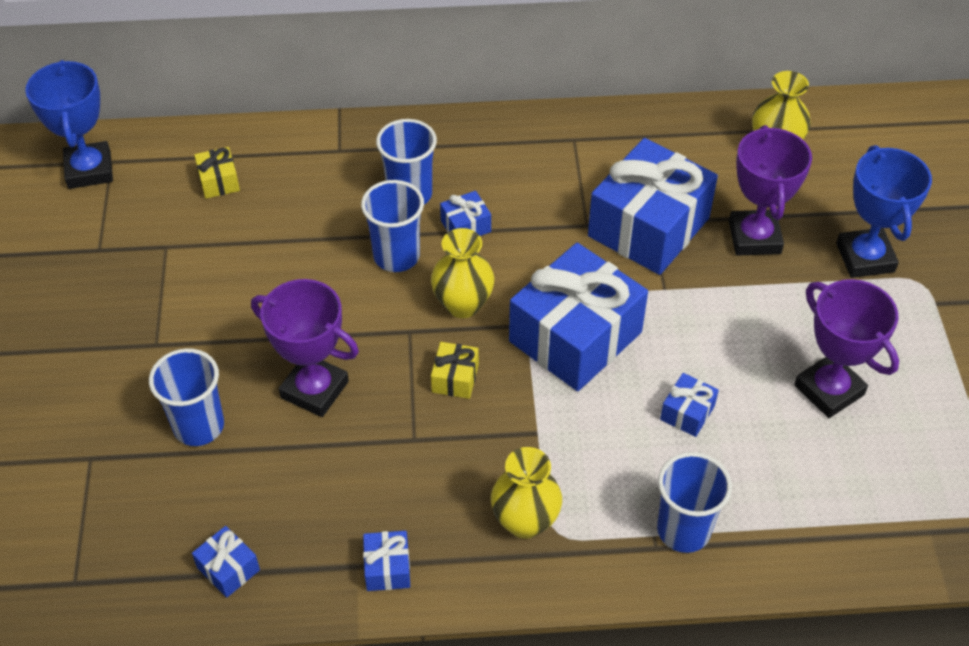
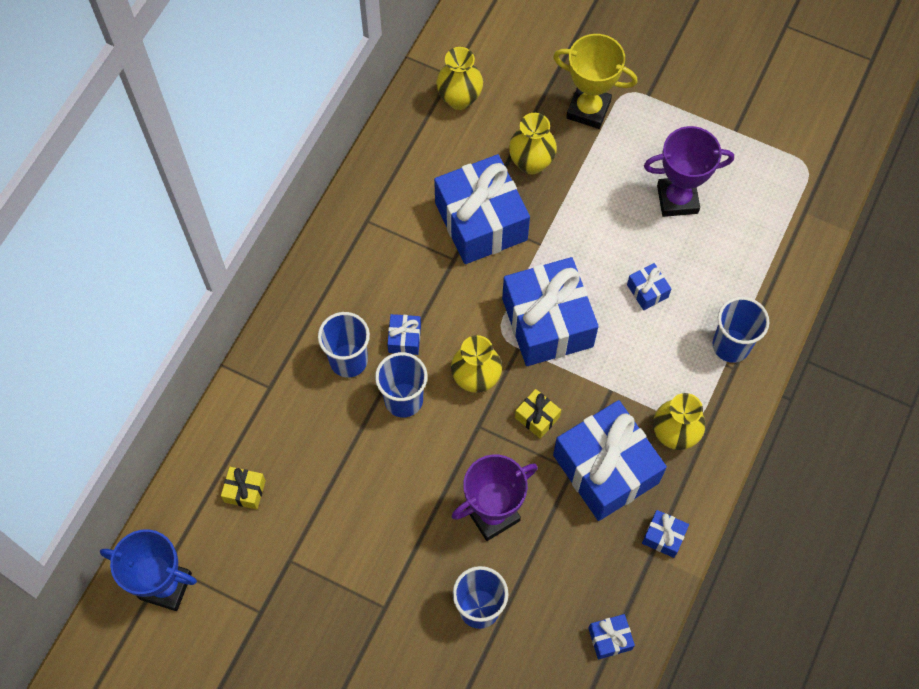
camera: 60 degrees left, 15 degrees up
purple trophy [729,125,812,256] -> yellow vase [509,113,557,174]
blue trophy [836,145,932,278] -> yellow trophy [553,34,637,129]
none -> blue gift [553,400,667,521]

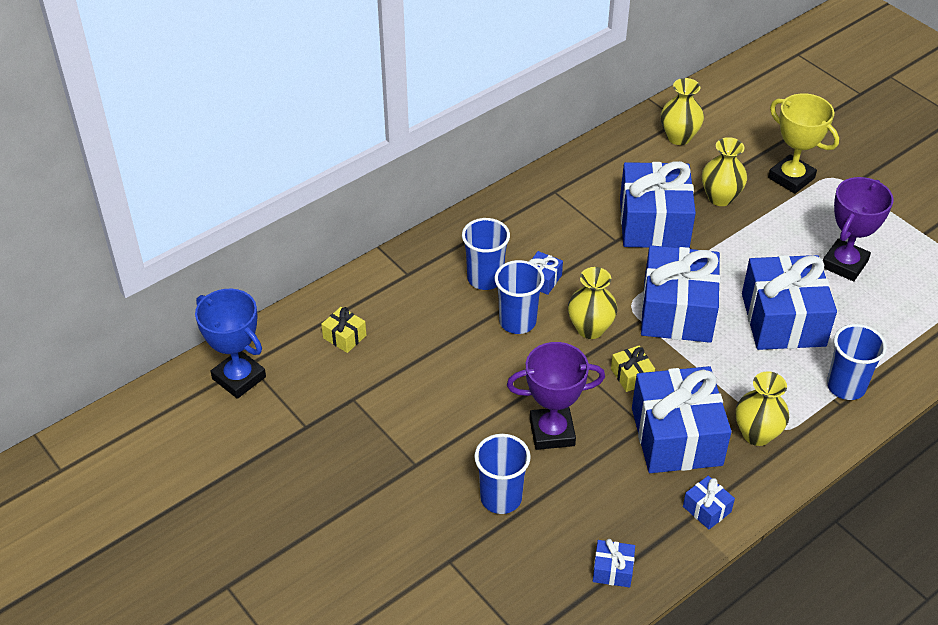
camera: 25 degrees right, 20 degrees down
blue gift [627,263,671,310] -> blue gift [742,255,837,350], size x2.39
purple trophy [644,126,734,217] -> purple trophy turned 75 degrees counterclockwise [823,177,894,281]

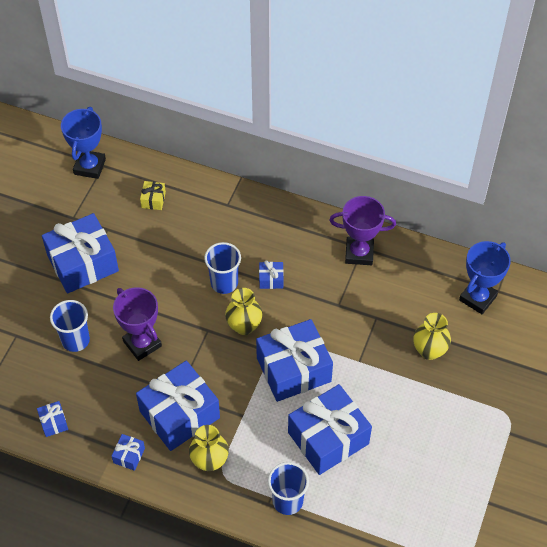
camera: 60 degrees right, 10 degrees up
blue cup [462,218,510,290] -> none
yellow gift [611,346,655,392] -> none
blue gift [620,161,696,248] -> blue gift moved to [42,213,119,293]
yellow vase [661,78,704,145] -> blue trophy [459,241,511,314]
yellow trophy [768,93,839,194] -> none
purple trophy [823,177,894,281] -> purple trophy moved to [329,196,396,265]

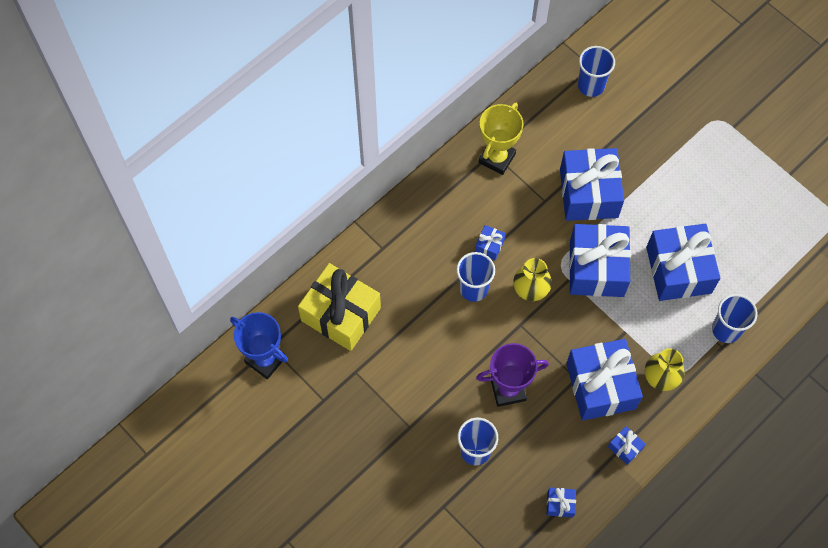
camera: 65 degrees left, 10 degrees up
blue gift [42,213,119,293] -> blue gift moved to [560,148,624,221]
yellow gift [140,181,166,210] -> yellow gift [298,263,381,351], size x2.39
purple trophy [329,196,396,265] -> yellow trophy [479,103,524,175]
yellow vase [413,313,451,360] -> none
blue trophy [459,241,511,314] -> blue cup [578,46,615,97]

